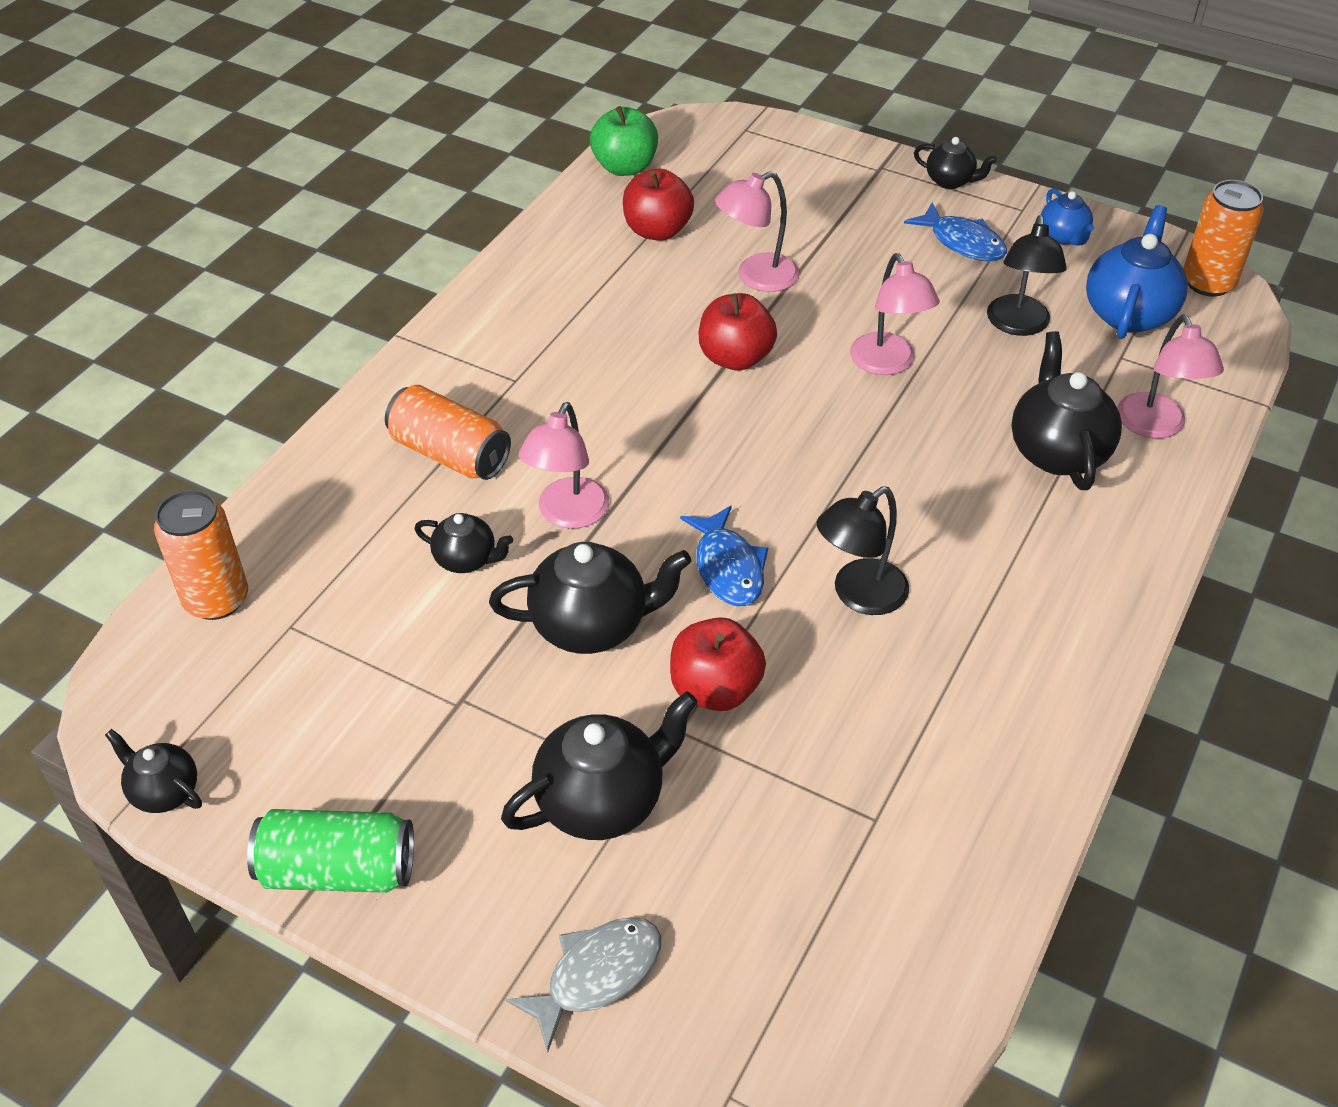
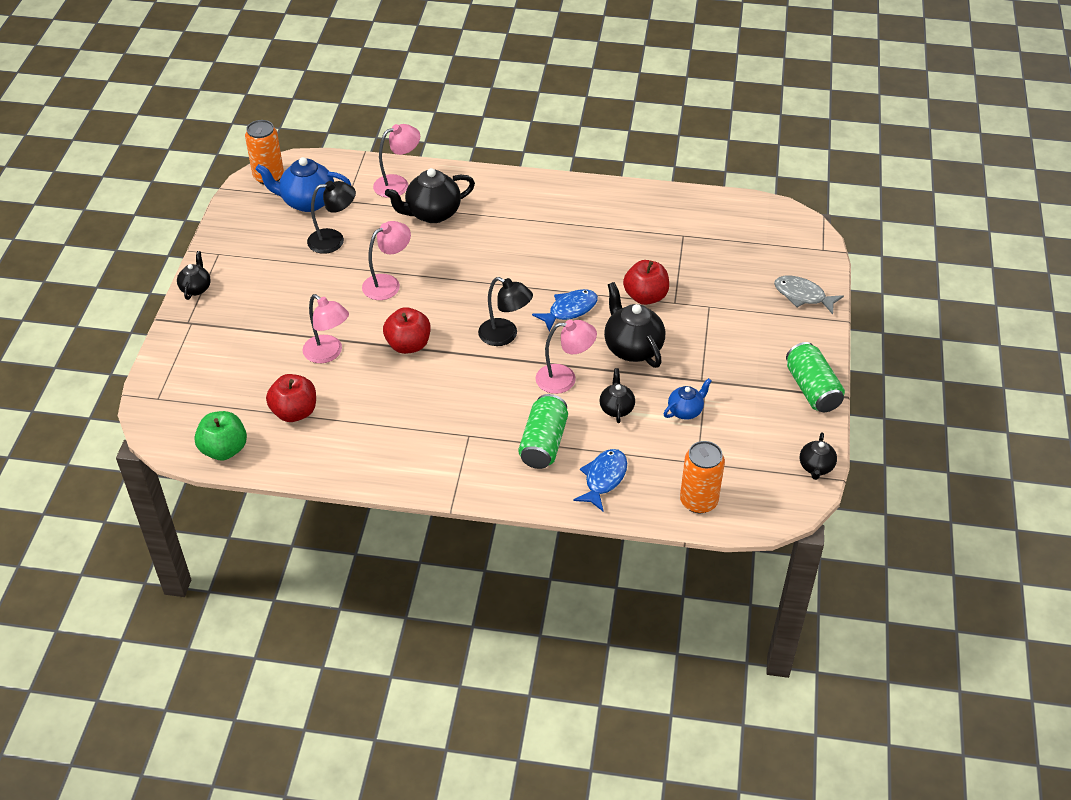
camera: 110 degrees left, 0 degrees up
orange can [385,385,511,480] -> green can [518,394,568,469]
black teapot [501,692,698,840] -> none
black lamp [817,486,909,615] -> black lamp moved to [478,277,533,346]
blue fish [904,203,1007,261] -> blue fish moved to [573,449,627,511]
blue teapot [1041,188,1094,246] -> blue teapot moved to [664,378,712,420]

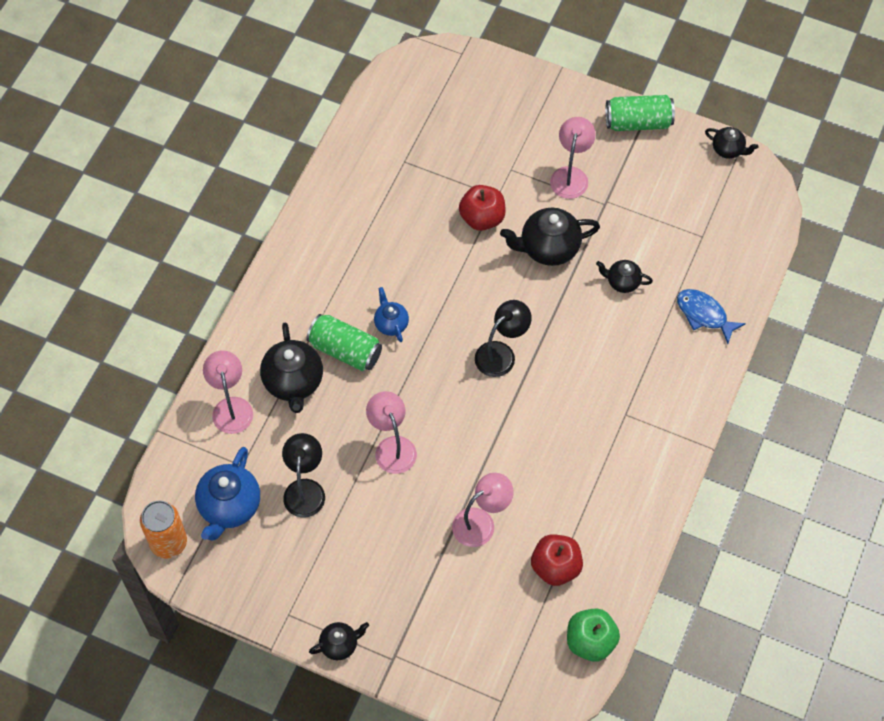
camera: 75 degrees left, 15 degrees up
black teapot [177,251,211,300] -> black teapot turned 135 degrees clockwise [309,622,369,660]
red apple [383,307,430,354] -> none
green can [518,394,568,469] -> green can moved to [306,314,382,371]
blue fish [532,289,598,332] -> none
pink lamp [536,320,597,394] -> pink lamp moved to [550,117,596,199]
blue teapot [664,378,712,420] -> blue teapot moved to [374,287,409,342]
orange can [680,441,725,513] -> none
grey fish [774,276,844,314] -> none

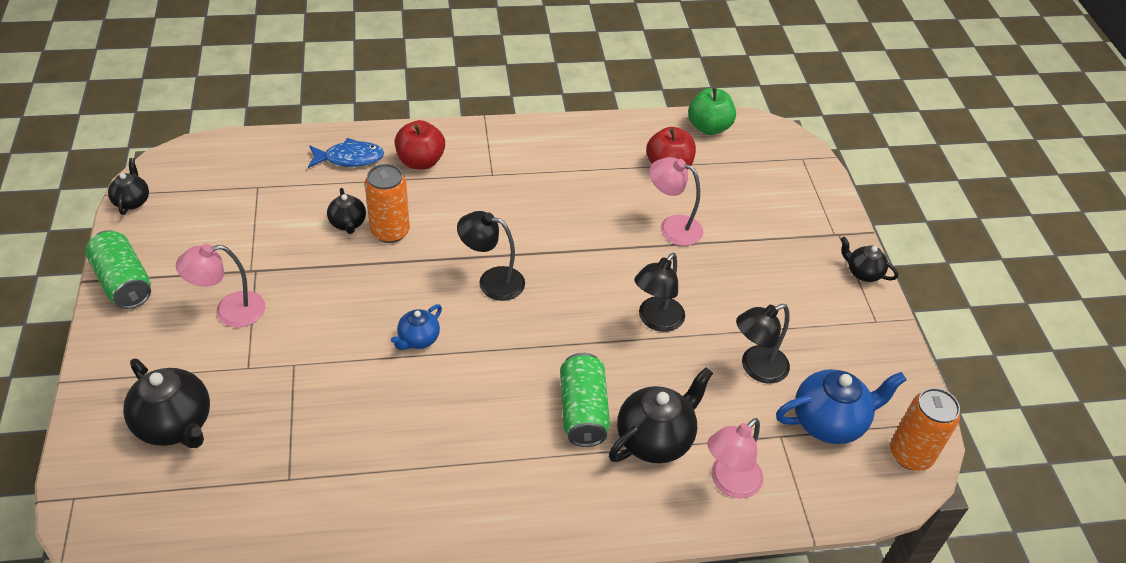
camera: 125 degrees left, 15 degrees down
pink lamp [366,391,417,474] -> black lamp [634,253,685,332]
blue teapot [374,287,409,342] -> blue teapot moved to [391,304,442,350]
red apple [459,185,506,231] -> red apple moved to [395,120,445,170]
black teapot [500,208,600,266] -> black teapot moved to [123,359,210,448]
blue fish [677,289,746,344] -> blue fish turned 105 degrees counterclockwise [308,138,384,168]
none -> orange can [365,164,410,243]

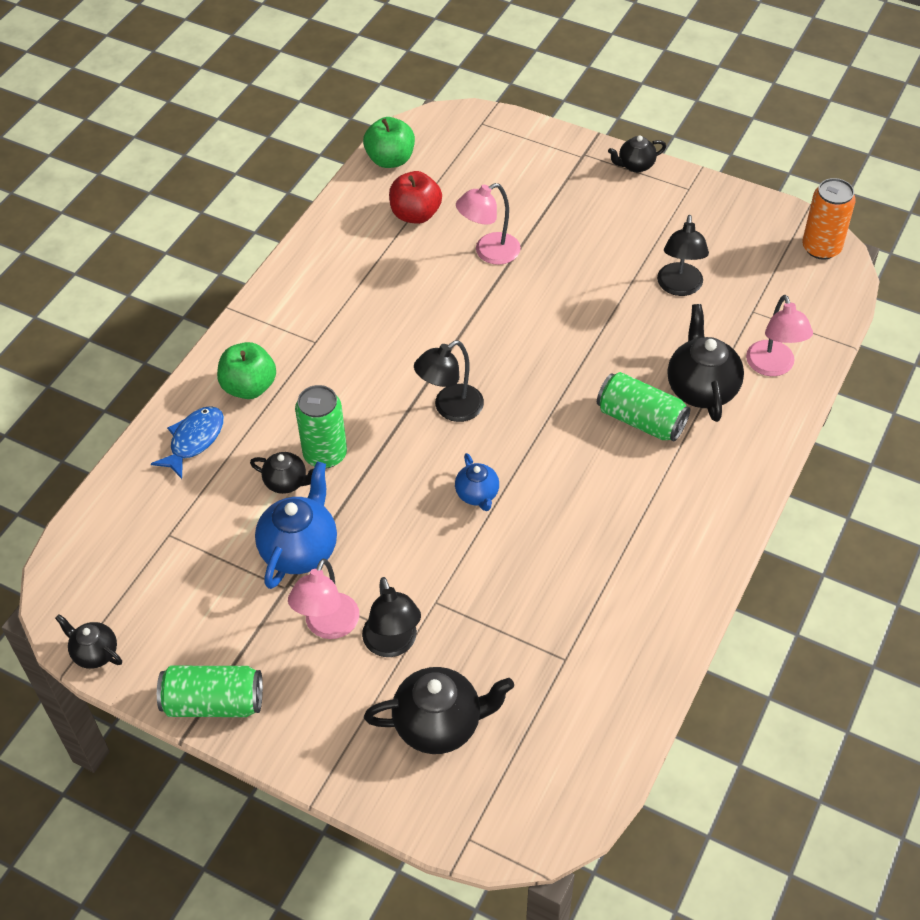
camera: 50 degrees left, 5 degrees up
orange can [365,164,410,243] -> green can [295,385,347,469]
red apple [395,120,445,170] -> green apple [217,342,276,399]
black lamp [634,253,685,332] -> black lamp moved to [362,577,421,657]
blue teapot [776,369,907,444] -> blue teapot moved to [255,462,337,589]

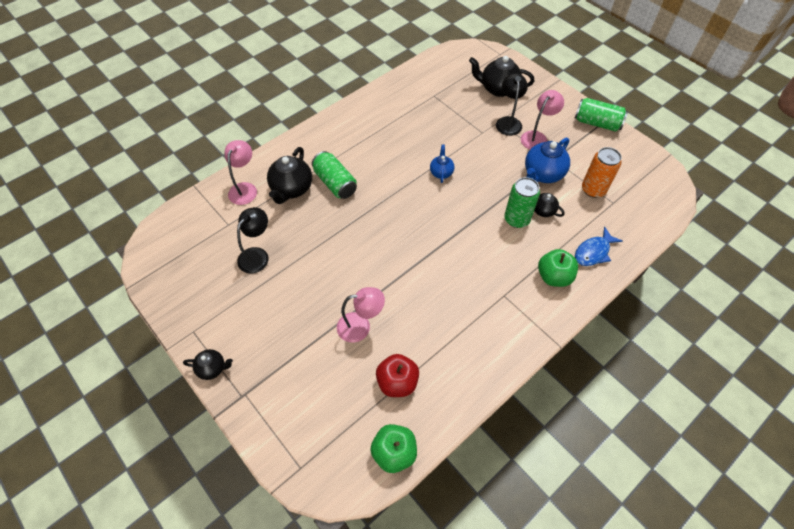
camera: 160 degrees left, 5 degrees up
black teapot [55,614,122,669] -> none
black lamp [414,340,484,422] -> none
orange can [802,178,856,260] -> orange can moved to [582,147,622,198]

